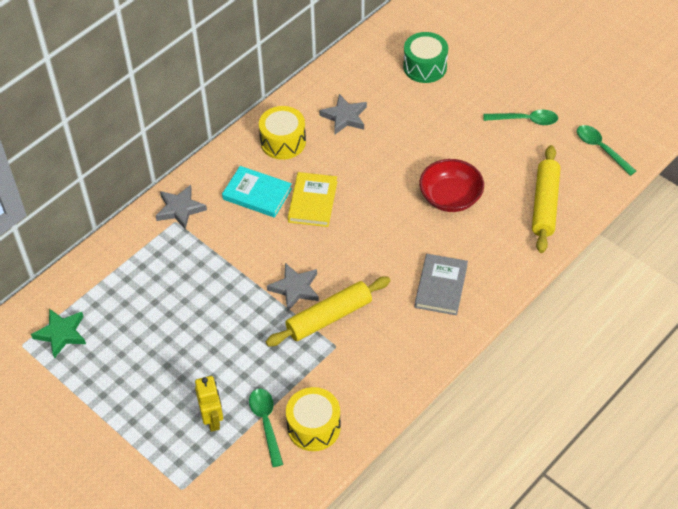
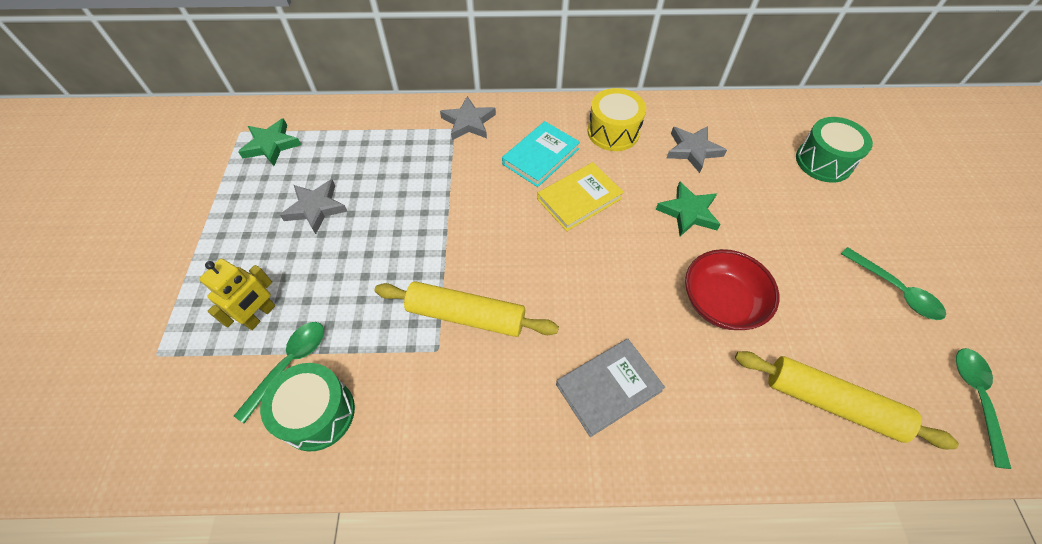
camera: 45 degrees right, 5 degrees up
turquoise book [222,166,292,218] -> turquoise book turned 60 degrees clockwise [502,121,580,187]
grey star [267,263,319,311] -> grey star moved to [280,179,348,234]
yellow drum [286,387,341,451] -> green drum [260,363,355,452]
yellow rolling pin [532,145,561,253] -> yellow rolling pin turned 60 degrees clockwise [735,351,959,449]
none -> green star [656,181,721,236]

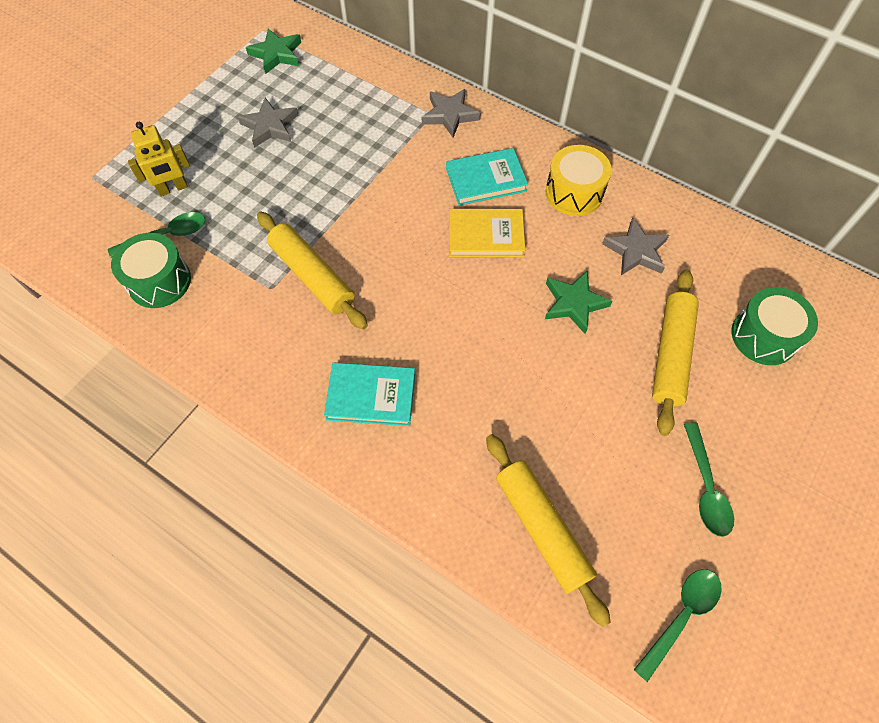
camera: 35 degrees right, 5 degrees up
grey book [556,339,665,437] -> turquoise book [324,363,415,426]
red bowl [685,249,779,330] -> none
none -> yellow rolling pin [652,269,699,436]

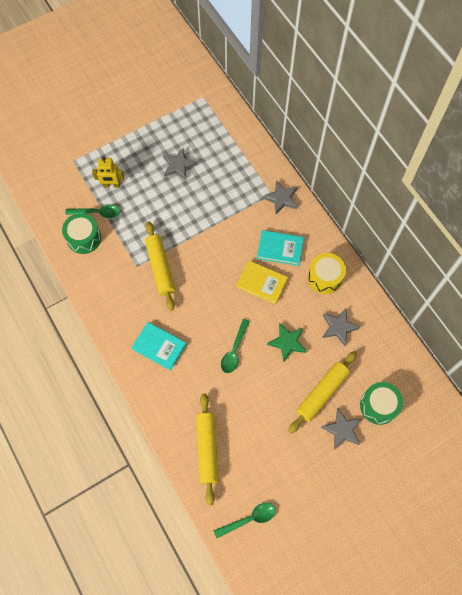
camera: 25 degrees right, 5 degrees up
green star [246,28,301,74] -> none
green spoon [684,422,734,537] -> green spoon moved to [221,319,250,373]
none -> grey star [321,408,361,450]

